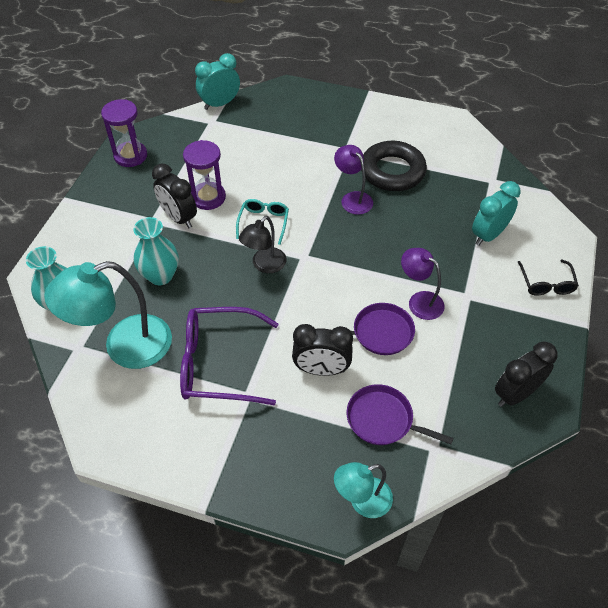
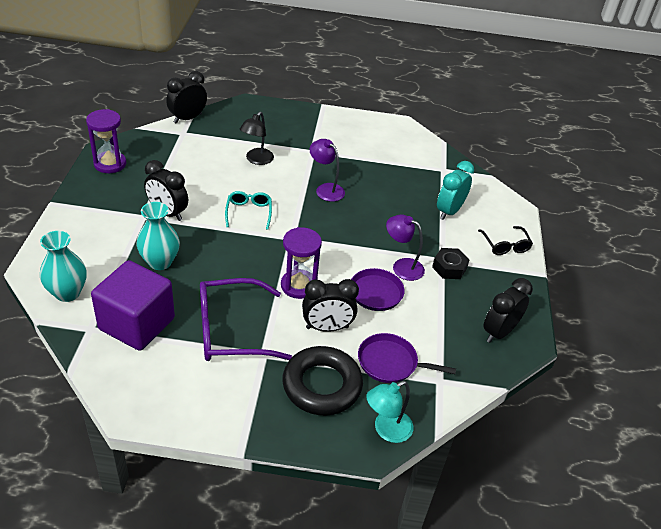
camera: 15 degrees left, 10 degrees down
turquoise lamp [44,261,172,369] -> purple cube [91,260,175,351]
purple hourglass [183,140,226,210] -> purple hourglass moved to [281,227,322,299]
turquoise clock [195,53,240,110] -> black clock [166,71,207,124]
black lamp [239,216,286,273] -> black lamp moved to [240,112,274,165]
black ring [361,141,427,191] -> black ring moved to [282,346,363,415]
none -> black nut [432,248,469,279]

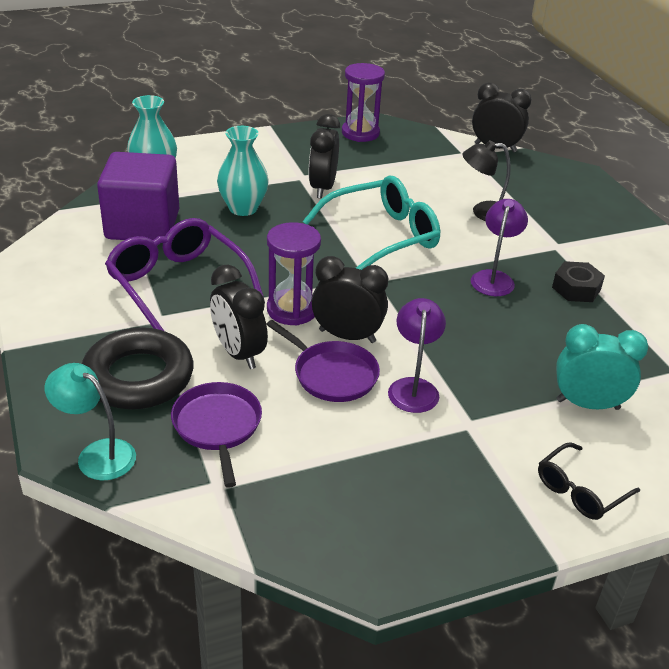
camera: 65 degrees right, 5 degrees down
turquoise glasses [225,191,272,230] -> turquoise glasses [303,176,440,270], size x1.86
black nut [432,248,469,279] -> black nut moved to [552,261,605,302]
black clock [483,278,533,343] -> black clock moved to [312,256,388,343]

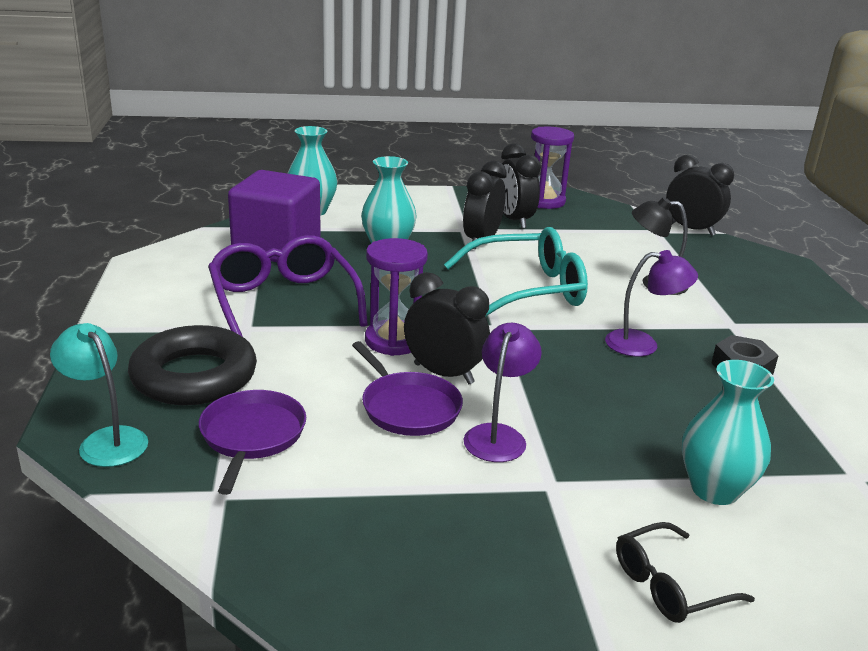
camera: 15 degrees right, 10 degrees down
black clock [210,265,268,369] -> black clock moved to [501,143,541,229]
purple lamp [471,199,528,296] -> purple lamp turned 60 degrees clockwise [605,250,698,356]
turquoise clock [556,324,648,410] -> turquoise vase [682,360,774,505]

